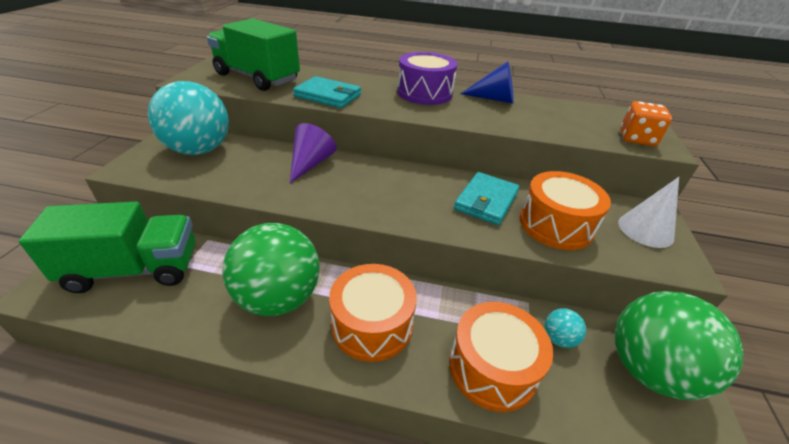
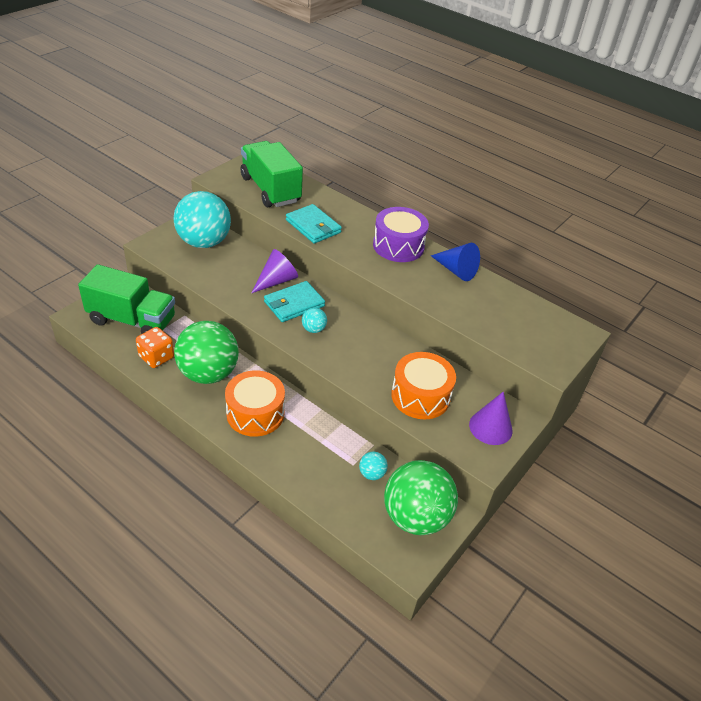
camera: 25 degrees right, 5 degrees up
orange drum [449,302,553,412] -> none
turquoise wallet [454,172,519,225] -> turquoise wallet moved to [264,281,325,322]
white cone [618,177,679,248] -> purple cone [469,392,513,445]
orange dice [620,101,672,146] -> orange dice moved to [136,327,174,368]
none -> turquoise ball [302,308,327,333]

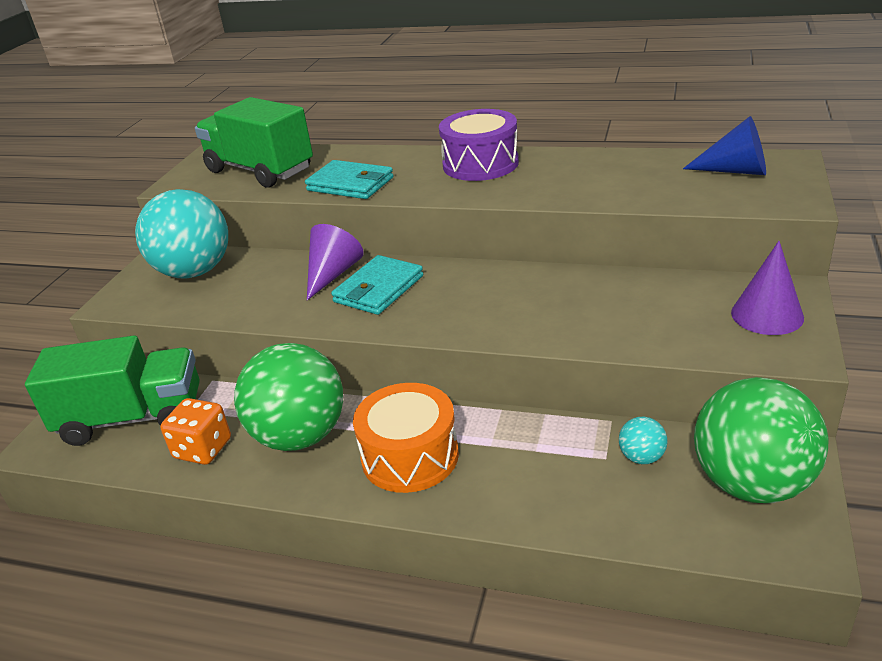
camera: 15 degrees left, 10 degrees down
turquoise ball [302,308,327,333] -> none
orange drum [391,352,456,419] -> none
blue cone [431,243,480,281] -> blue cone moved to [683,116,766,175]

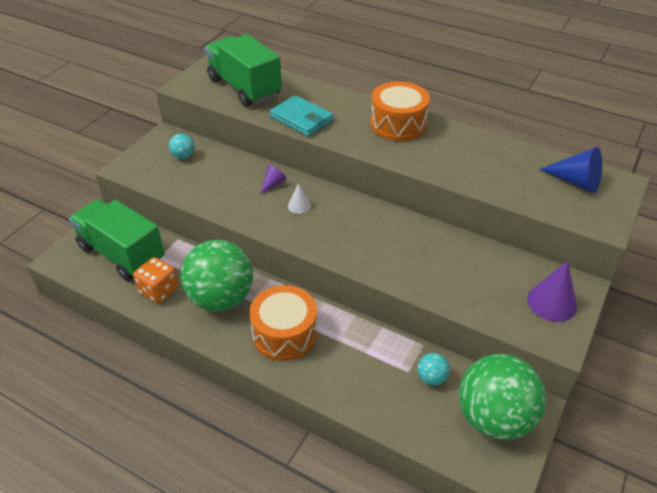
camera: 10 degrees right, 10 degrees up
green truck [25,335,199,446] -> green truck turned 150 degrees counterclockwise [69,199,165,281]
turquoise ball [135,189,228,278] -> turquoise ball [169,134,195,159], size x0.41
purple cone [307,224,364,300] -> purple cone [260,165,286,194], size x0.56
turquoise wallet [331,255,423,315] -> white cone [288,183,311,214]
purple drum [439,109,519,181] -> orange drum [370,81,430,141]

